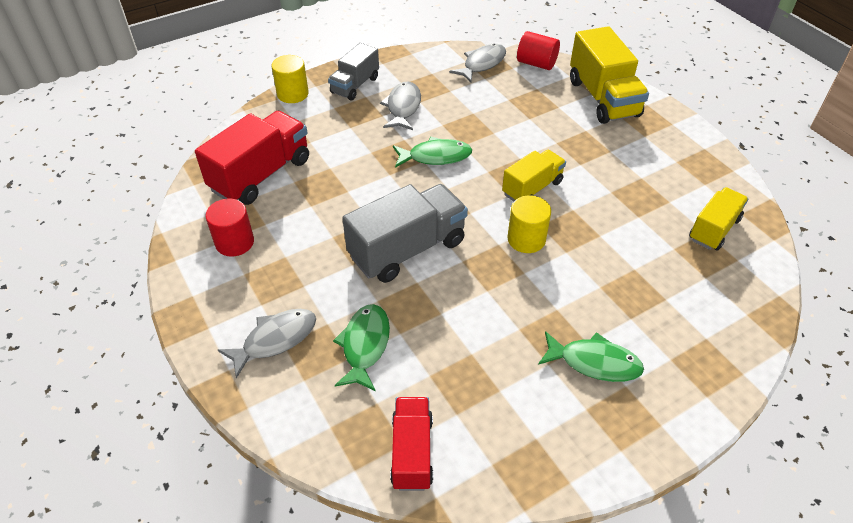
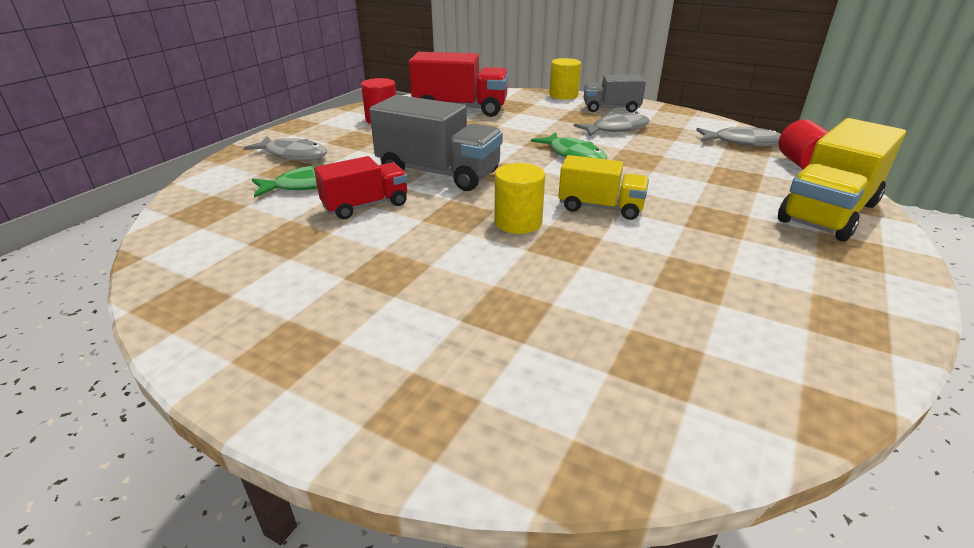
camera: 60 degrees right, 15 degrees down
red truck [390,397,433,491] -> red truck moved to [314,156,408,219]
green fish [538,331,644,382] -> none
yellow truck [689,187,748,250] -> none

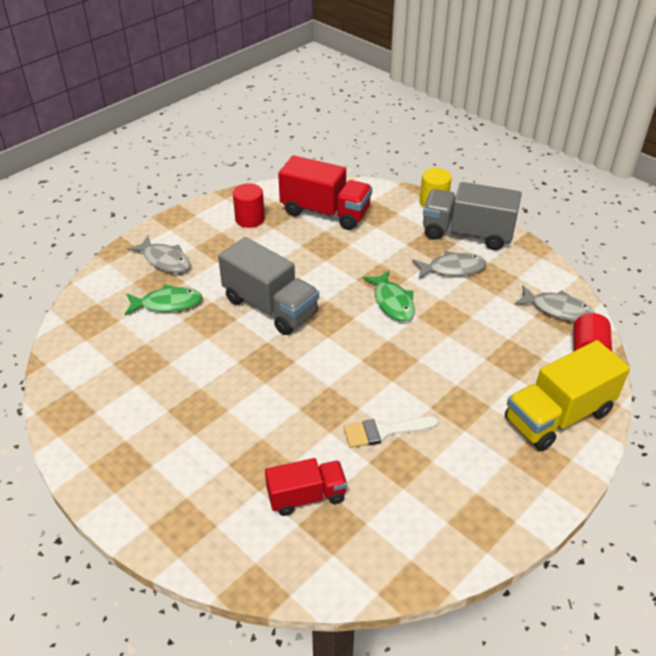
camera: 15 degrees right, 10 degrees up
red truck [314,156,408,219] -> red truck moved to [265,458,347,516]
yellow cylinder [495,163,545,234] -> none
yellow truck [558,155,649,220] -> none
grey truck [584,75,646,112] -> grey truck [423,182,522,250], size x1.63
none -> white brush [344,416,438,448]

